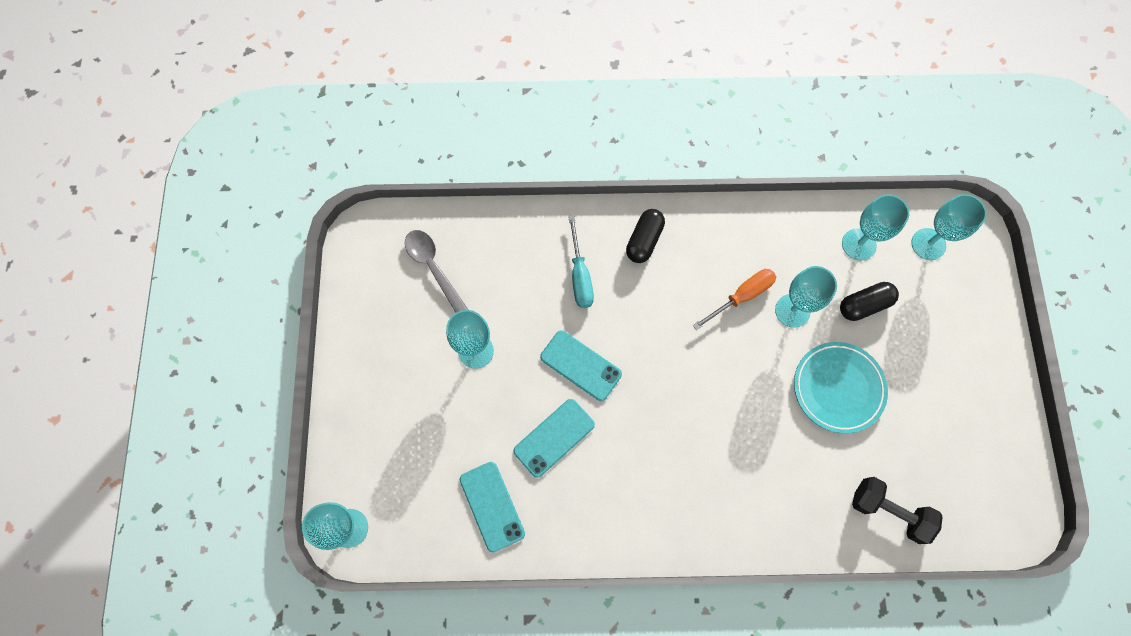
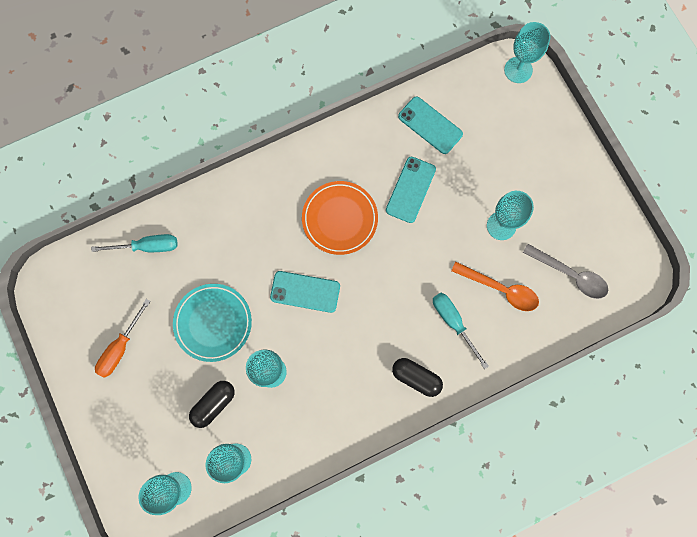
camera: 155 degrees right, 5 degrees up
turquoise phone [540,330,622,401] -> turquoise phone moved to [270,271,340,313]
black capsule [626,209,665,263] -> black capsule turned 60 degrees counterclockwise [392,358,443,397]
orange screwdriver [693,269,776,330] -> orange screwdriver moved to [95,299,151,378]
black dumbbell [852,477,943,544] -> turquoise screwdriver [91,234,178,252]
none -> orange plate [302,181,378,255]
none -> orange spoon [451,262,539,311]

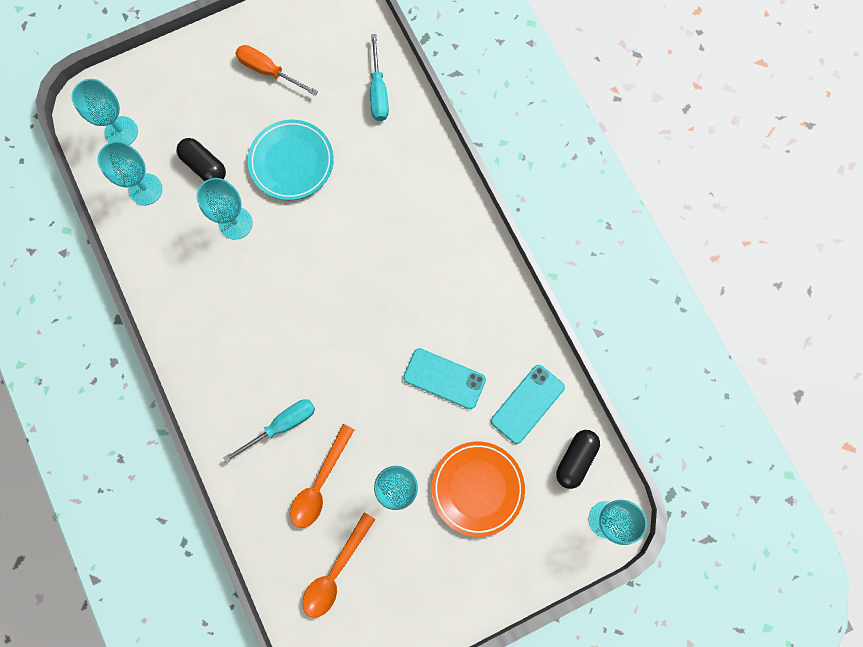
camera: 90 degrees right, 0 degrees up
turquoise phone [270,271,340,313] -> none
orange plate [302,181,378,255] -> orange plate moved to [432,442,525,537]
black capsule [392,358,443,397] -> black capsule moved to [556,430,600,489]
grey spoon [523,244,608,299] -> orange spoon [303,512,375,618]

